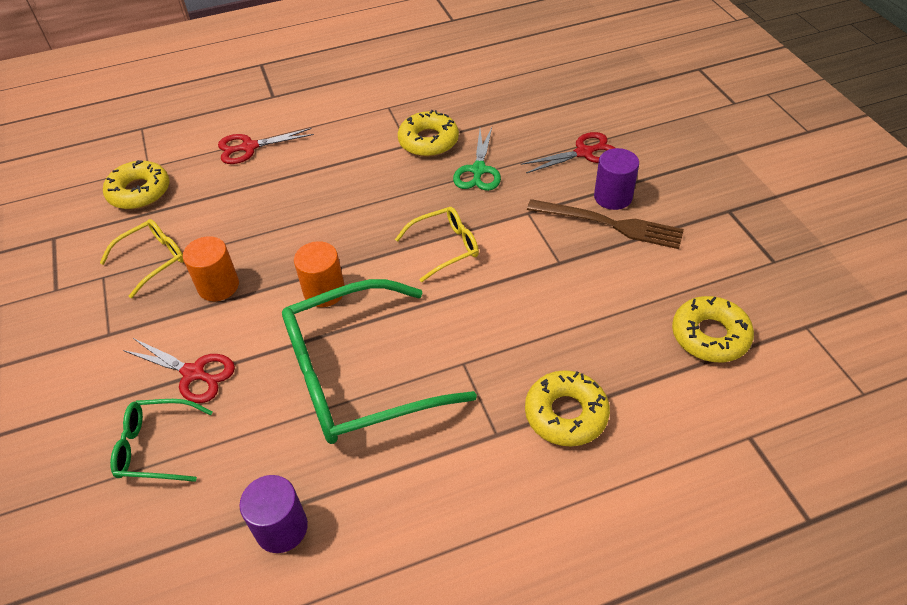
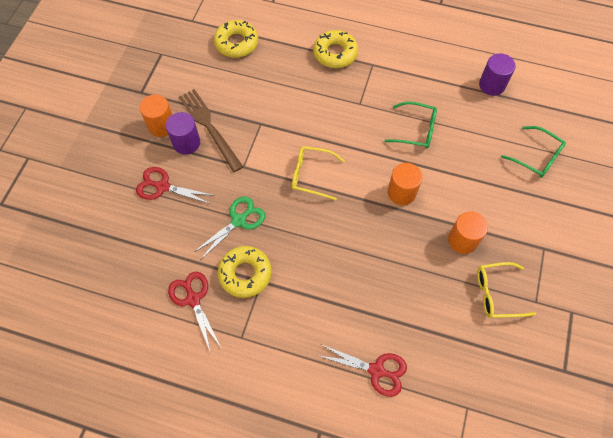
camera: 145 degrees left, 15 degrees up
yellow donut [103,160,169,209] -> none
red scissors [123,338,235,403] -> red scissors moved to [168,272,221,353]
green glasses [282,279,477,444] -> green glasses [384,101,437,149], size x0.49
none -> orange cylinder [140,94,172,137]

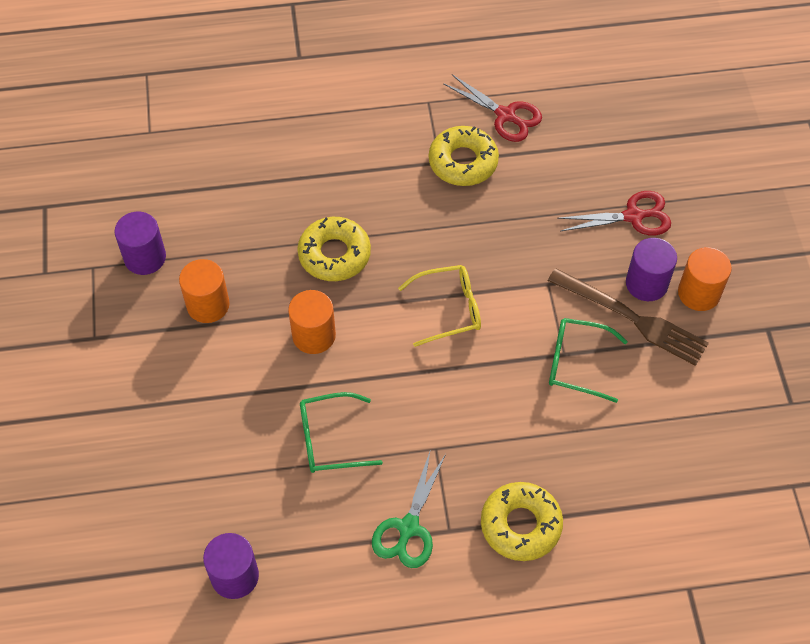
camera: 155 degrees right, 5 degrees down
green scissors [193,197,265,259] -> green scissors moved to [372,449,446,568]
yellow donut [214,20,258,58] -> yellow donut moved to [297,217,371,281]
red scissors [320,345,407,397] -> none
yellow glasses [477,262,536,318] -> purple cylinder [114,212,166,275]
green glasses [501,126,566,178] -> green glasses moved to [549,318,628,403]

